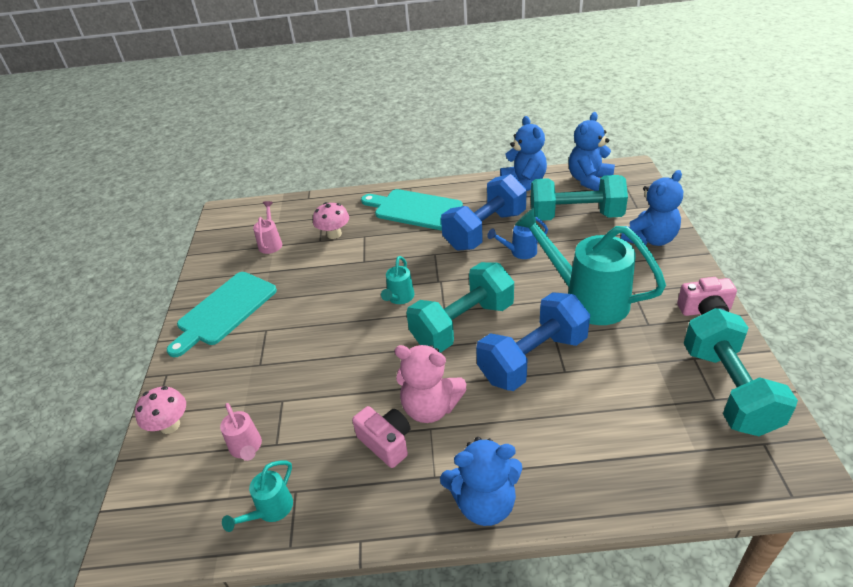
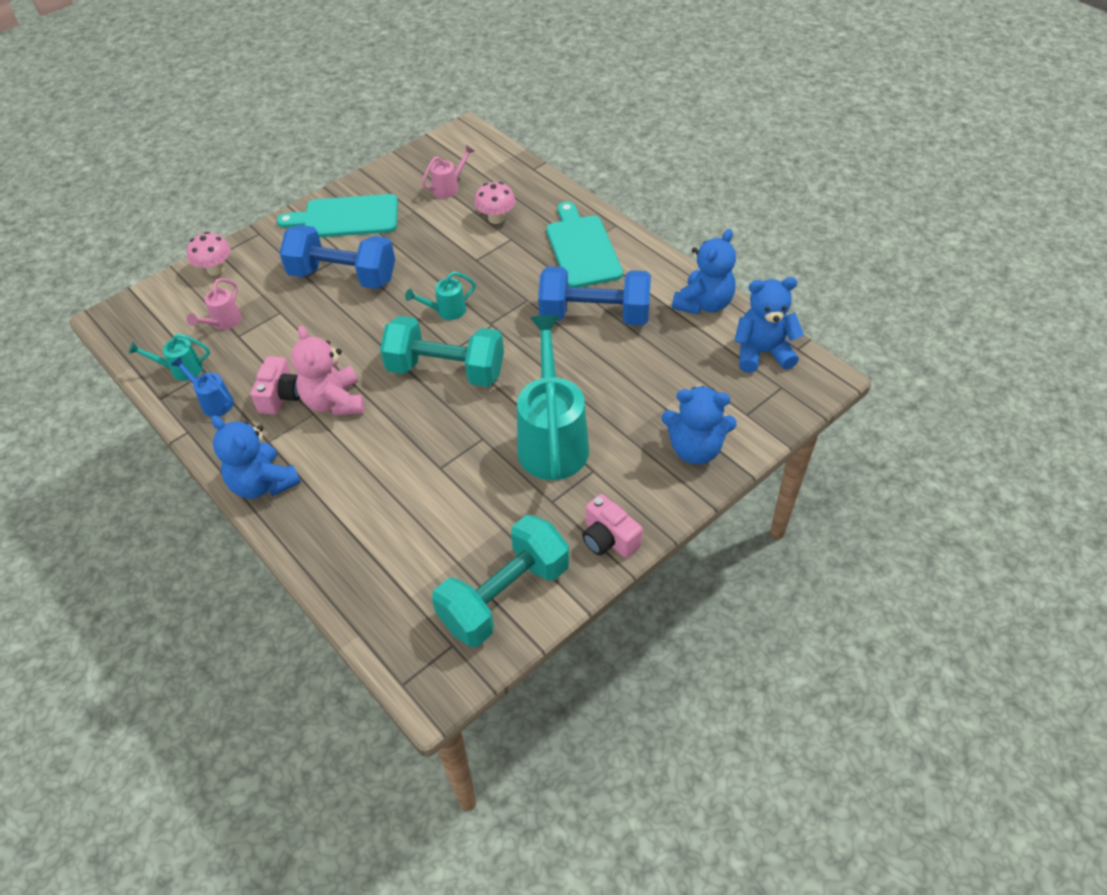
camera: 50 degrees right, 10 degrees up
blue dumbbell [476,292,590,391] -> blue dumbbell moved to [279,225,395,289]
blue watering can [487,217,548,259] -> blue watering can moved to [171,356,234,417]
turquoise dumbbell [531,175,628,221] -> none

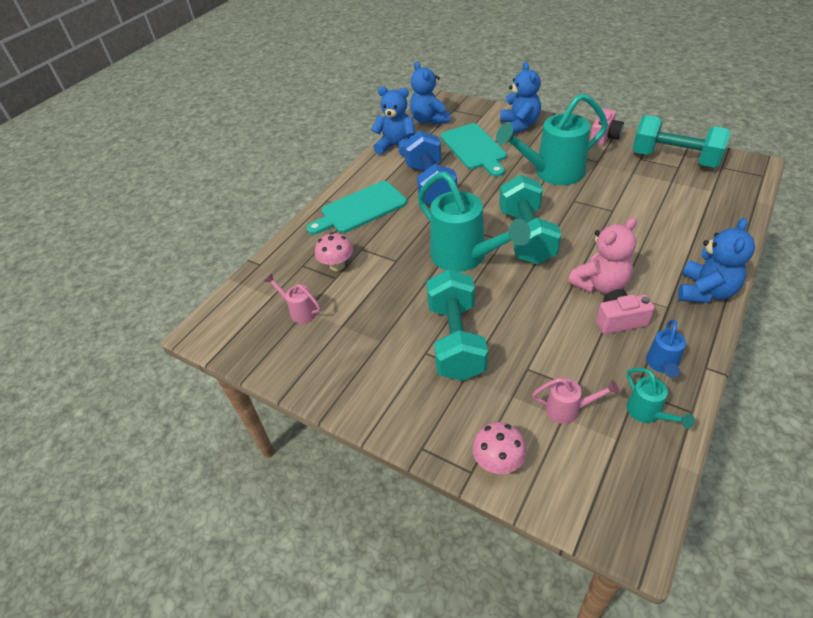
camera: 105 degrees left, 5 degrees down
turquoise cutting board [277,194,398,237] -> turquoise cutting board moved to [441,123,507,177]
blue dumbbell [279,225,395,289] -> turquoise dumbbell [426,269,488,381]
turquoise watering can [405,271,476,320] -> turquoise watering can [418,171,531,272], size x2.18

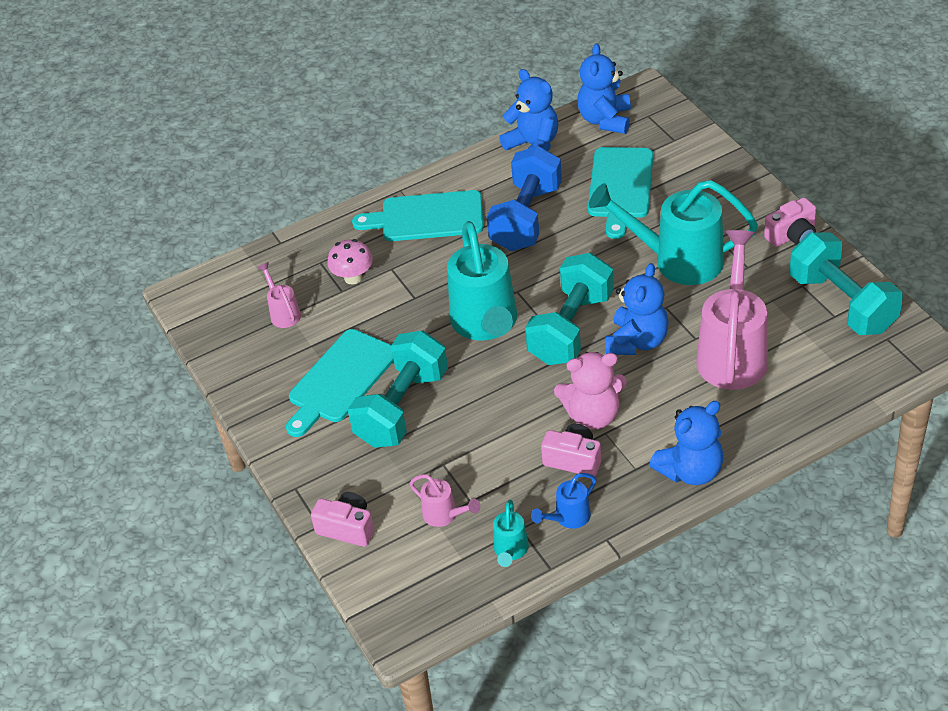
camera: 30 degrees right, 0 degrees up
pink mushroom [472,422,527,474] -> pink camera [311,492,374,547]
blue teddy bear [500,62,541,134] -> blue teddy bear moved to [606,263,669,355]
none -> turquoise cutting board [286,329,394,437]
none -> pink watering can [696,230,768,390]

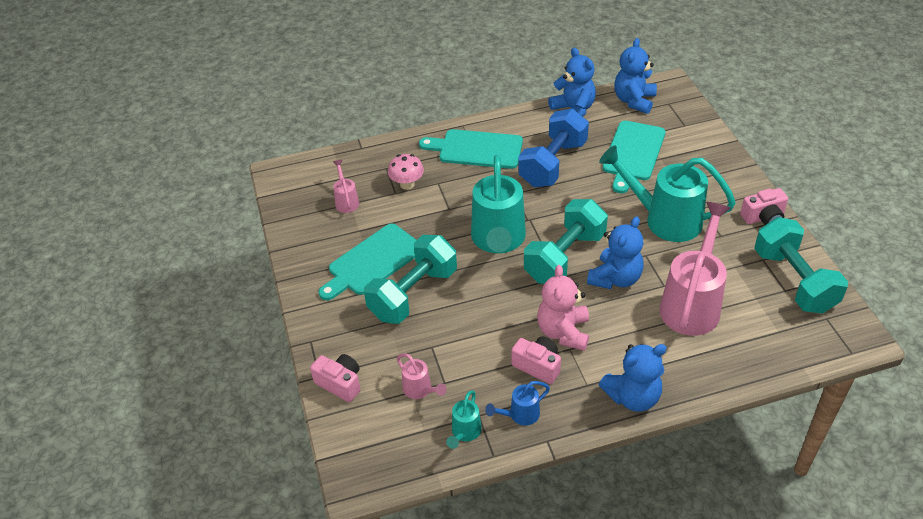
camera: 10 degrees right, 0 degrees up
pink teddy bear [554,352,627,430] -> pink teddy bear turned 90 degrees clockwise [537,265,589,351]

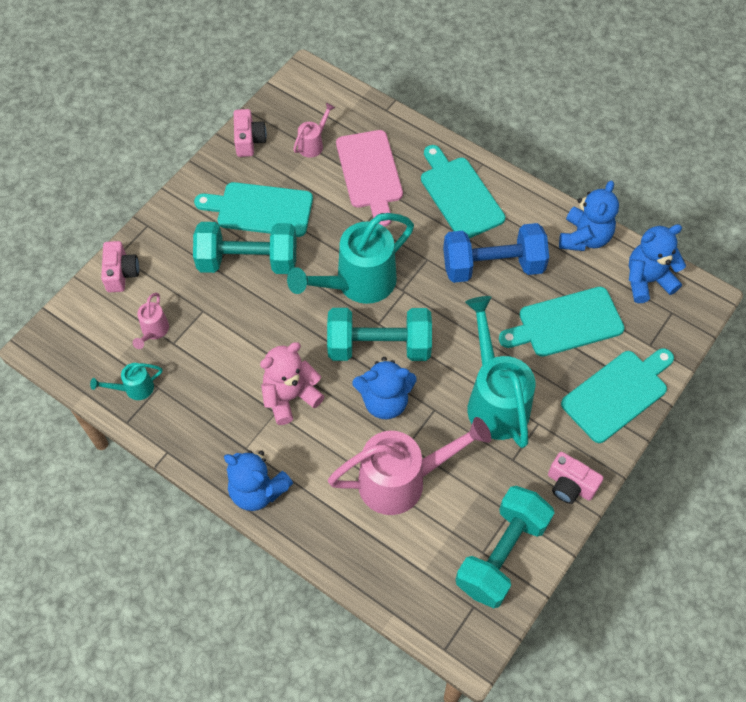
camera: 50 degrees right, 15 degrees up
pink mushroom [388,154,424,190] -> pink cutting board [336,130,403,227]
blue watering can [485,381,550,426] -> none
pink camera [511,337,561,384] -> pink camera moved to [234,109,267,157]
none -> turquoise cutting board [561,348,674,443]

